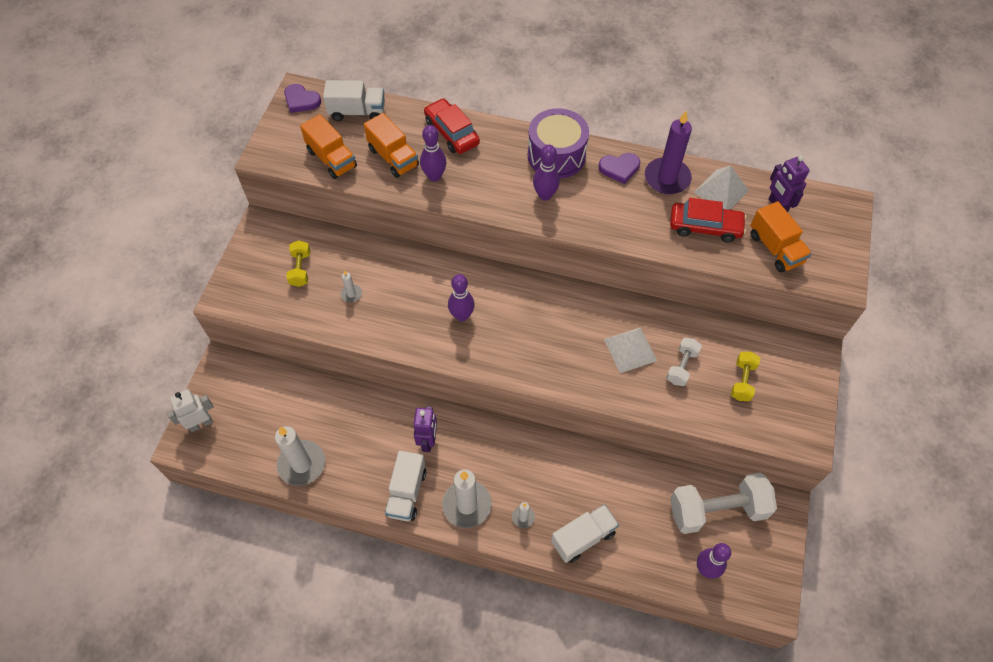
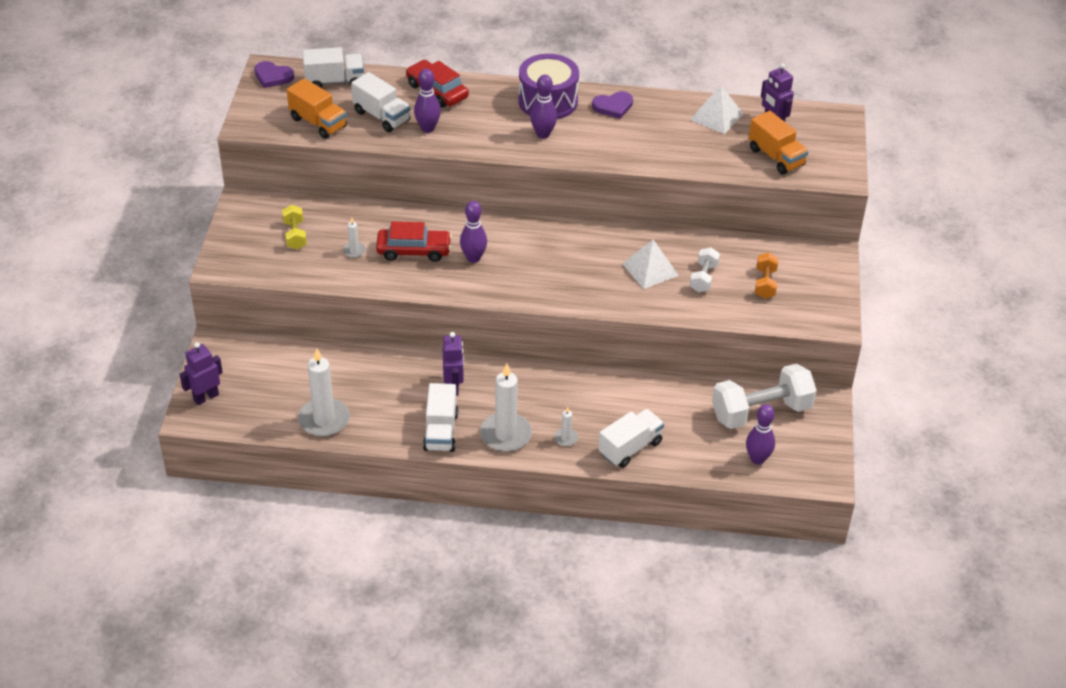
camera: 10 degrees left, 15 degrees down
white robot [167,389,214,432] -> purple robot [179,342,223,405]
orange truck [364,113,419,178] -> white truck [351,72,410,132]
purple candle [645,111,692,194] -> none
red car [670,198,746,242] -> red car moved to [376,221,452,262]
yellow dumbbell [731,352,760,401] -> orange dumbbell [755,252,778,299]

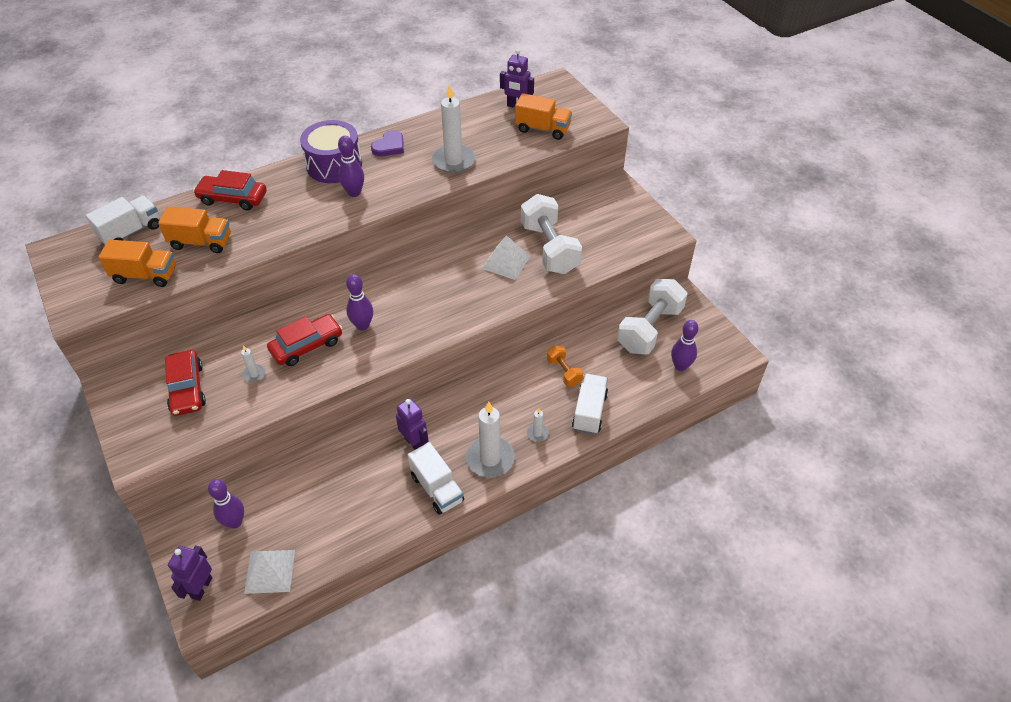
camera: 35 degrees left, 5 degrees up
purple heart [254,61,294,88] -> none
yellow dumbbell [282,205,307,250] -> red car [165,350,206,416]
white candle [298,348,350,437] -> white candle moved to [432,85,475,173]
white truck [351,72,410,132] -> orange truck [158,207,231,253]
purple bowling pin [414,69,441,133] -> purple bowling pin moved to [208,479,244,529]
white pyramid [690,85,744,134] -> white pyramid moved to [244,550,295,594]
white dumbbell [690,247,720,292] -> white dumbbell [521,194,582,274], size x1.99
orange dumbbell [755,252,778,299] -> orange dumbbell moved to [547,345,583,386]

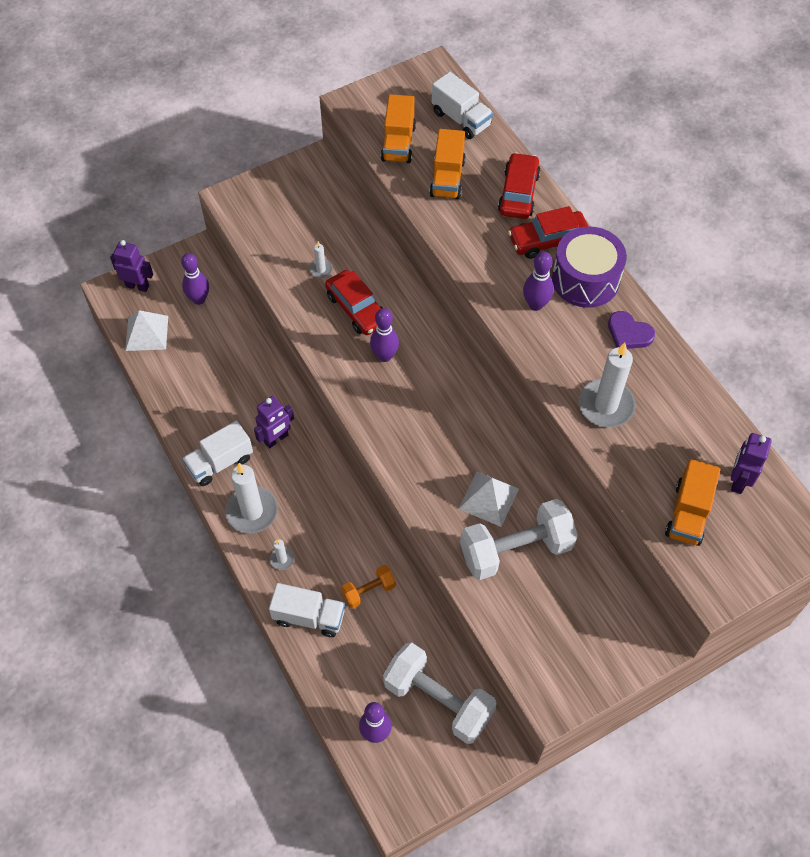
camera: 90 degrees right, 10 degrees up
red car [165,350,206,416] -> red car moved to [508,206,589,259]

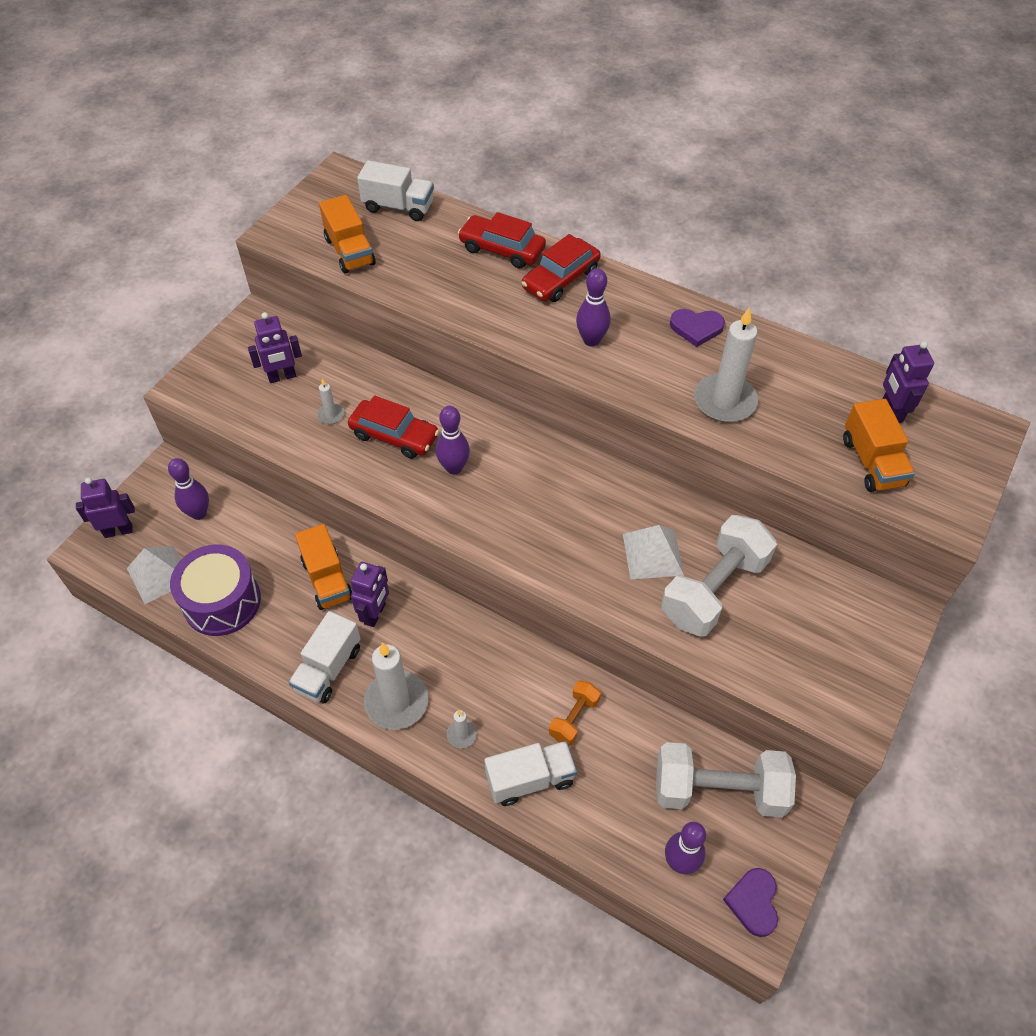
camera: 30 degrees left, 5 degrees down
orange truck [429,129,466,199] -> orange truck moved to [295,524,353,610]
red car [498,152,541,219] -> red car turned 45 degrees counterclockwise [458,212,546,269]
purple drum [552,227,627,308] -> purple drum moved to [170,545,261,636]
none -> purple robot [248,312,302,383]
none -> purple heart [723,868,778,937]

